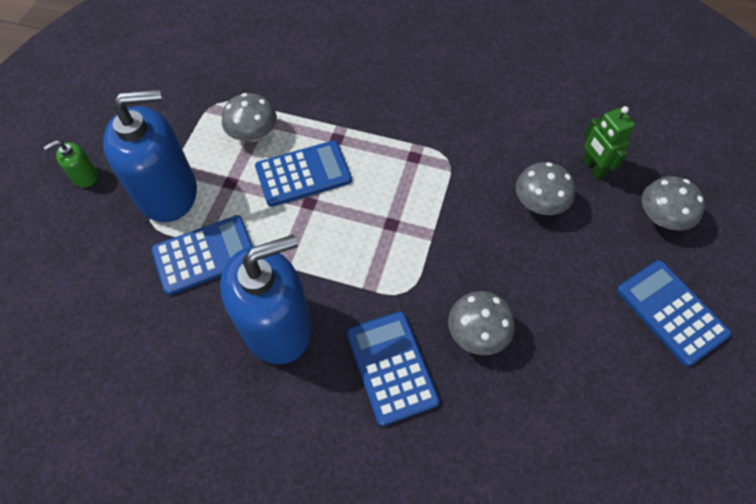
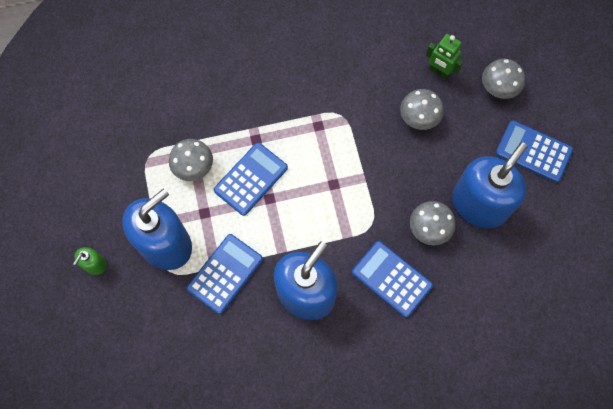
camera: 30 degrees left, 10 degrees up
none -> blue soap dispenser [452,142,527,228]

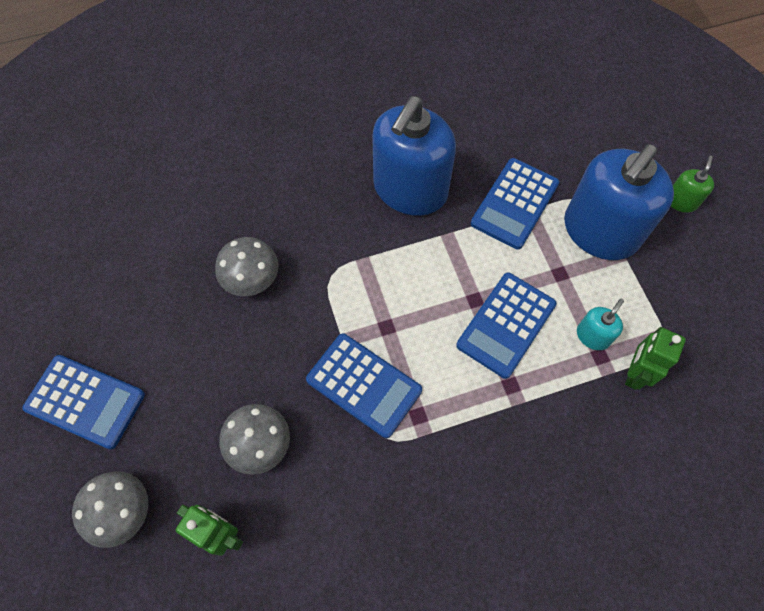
camera: 175 degrees right, 5 degrees down
grey mushroom [169,139,213,181] -> turquoise soap dispenser [577,299,624,350]
blue calculator [352,241,433,318] -> blue calculator moved to [306,333,422,438]
blue soap dispenser [452,142,527,228] -> none
none -> green robot [625,327,686,390]

